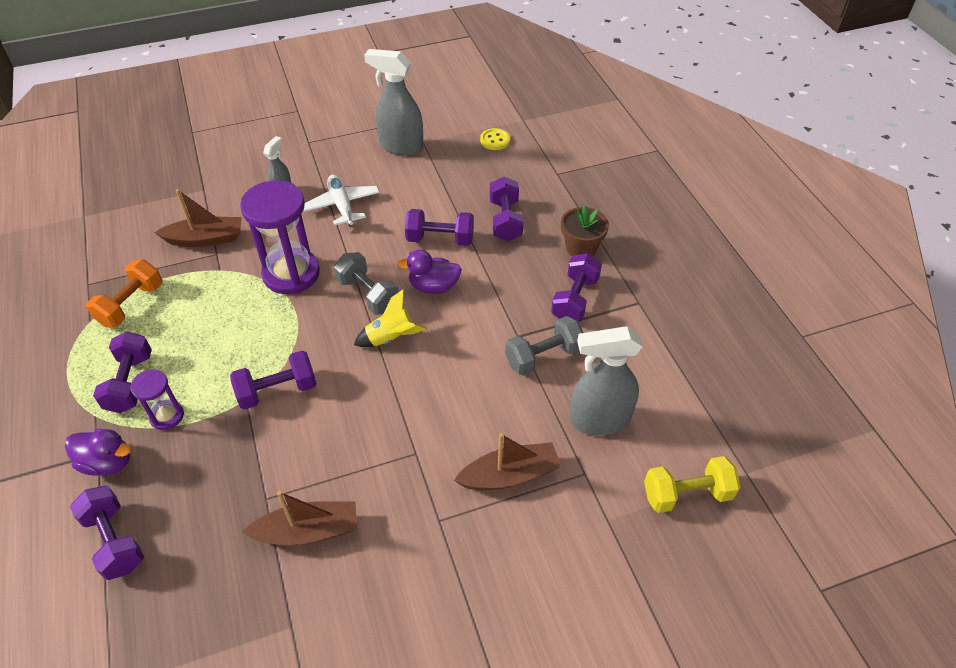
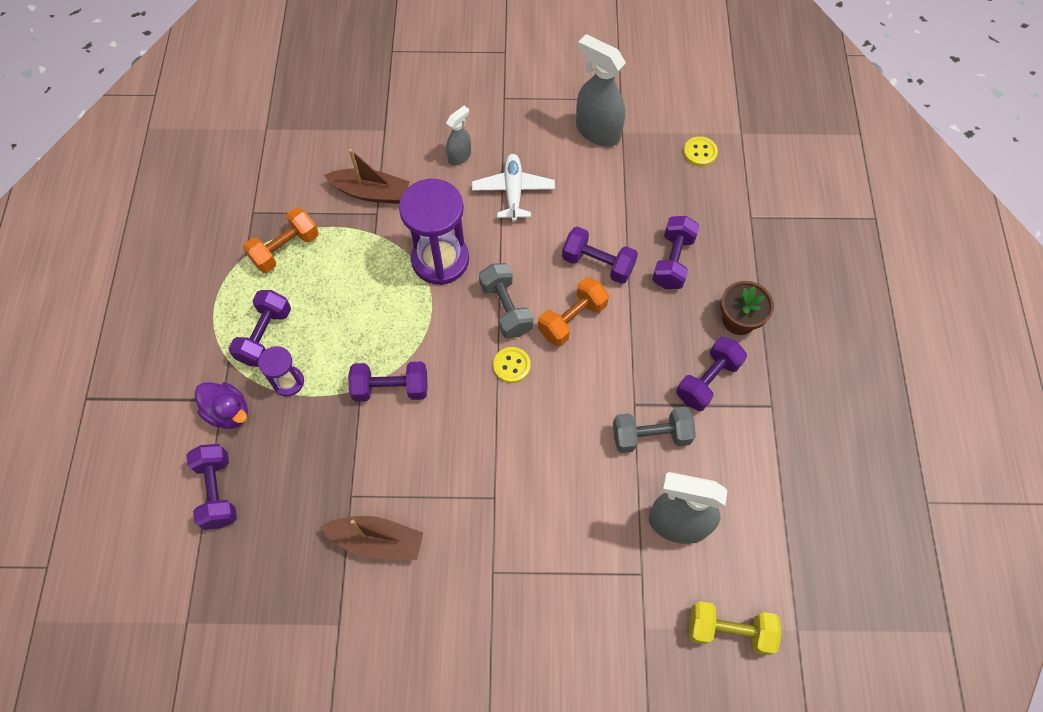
camera: 20 degrees right, 15 degrees up
yellow rocket [354,289,427,347] -> yellow button [493,347,531,383]
purple duck [398,250,462,294] -> orange dumbbell [538,277,609,346]
brown boat [454,433,561,490] -> none

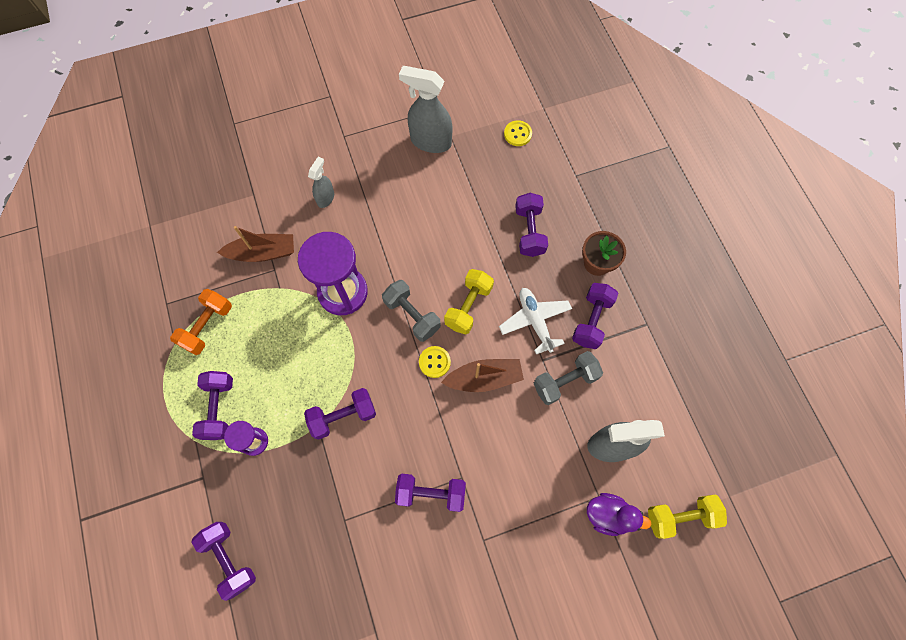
camera: 20 degrees left, 5 degrees up
purple duck [194,382,248,429] -> purple duck moved to [587,493,651,536]
brown boat [320,516,423,560] -> brown boat moved to [441,359,524,392]
white plane [472,154,555,222] -> white plane moved to [499,288,572,355]
orange dumbbell [538,277,609,346] -> yellow dumbbell [444,269,494,334]
purple dumbbell [562,226,638,284] -> purple dumbbell moved to [395,474,466,512]

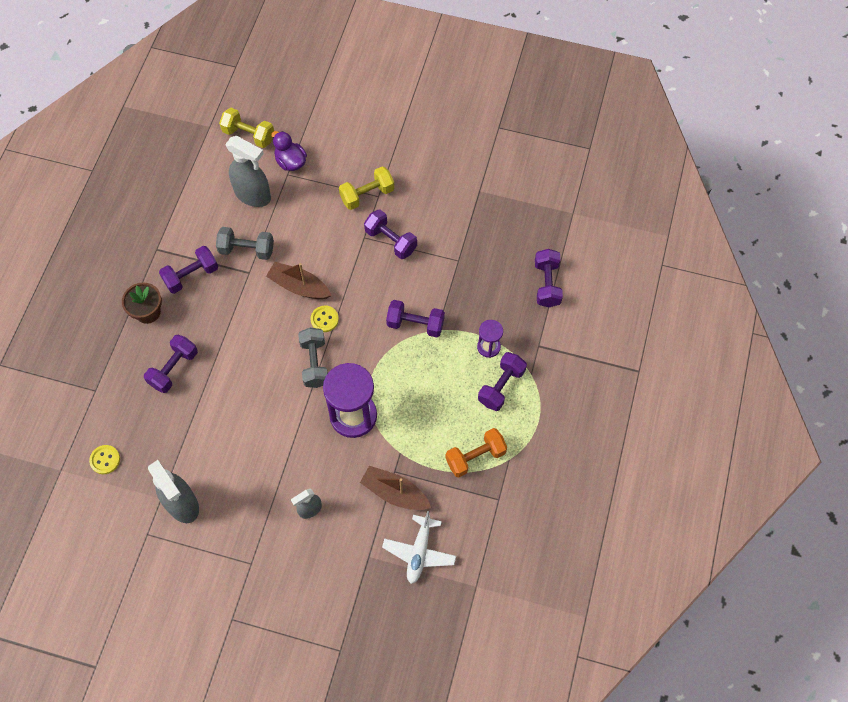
camera: 145 degrees left, 5 degrees down
yellow dumbbell [444,269,494,334] -> yellow dumbbell moved to [339,166,394,210]
white plane [499,288,572,355] -> white plane moved to [382,511,456,584]

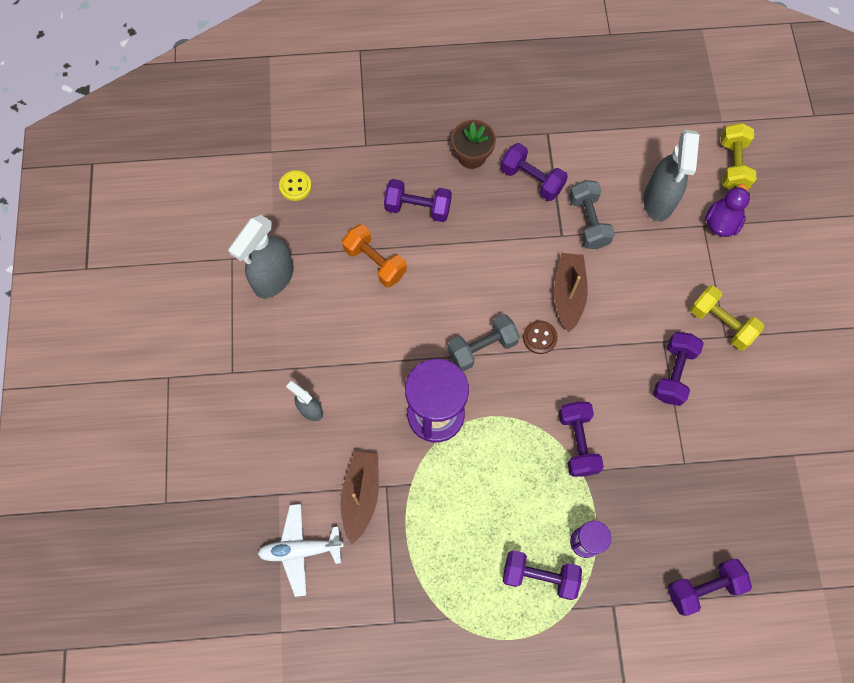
camera: 70 degrees right, 5 degrees up
yellow button [310,306,339,332] -> brown button [523,320,558,354]
orange dumbbell [445,428,507,477] -> orange dumbbell moved to [342,224,407,287]

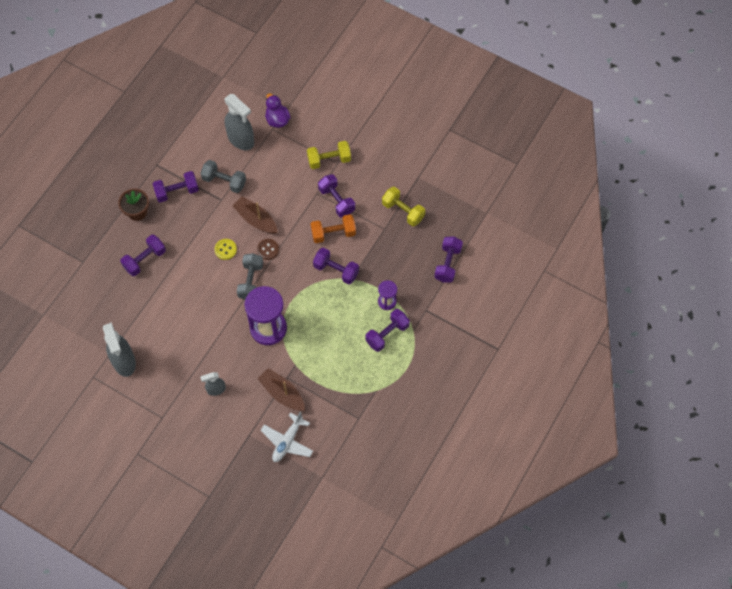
camera: 55 degrees left, 5 degrees down
yellow button [279,170,312,201] -> yellow button moved to [214,239,237,260]
orange dumbbell [342,224,407,287] -> orange dumbbell moved to [311,214,356,243]
yellow dumbbell [721,123,756,190] -> yellow dumbbell moved to [382,187,425,226]

